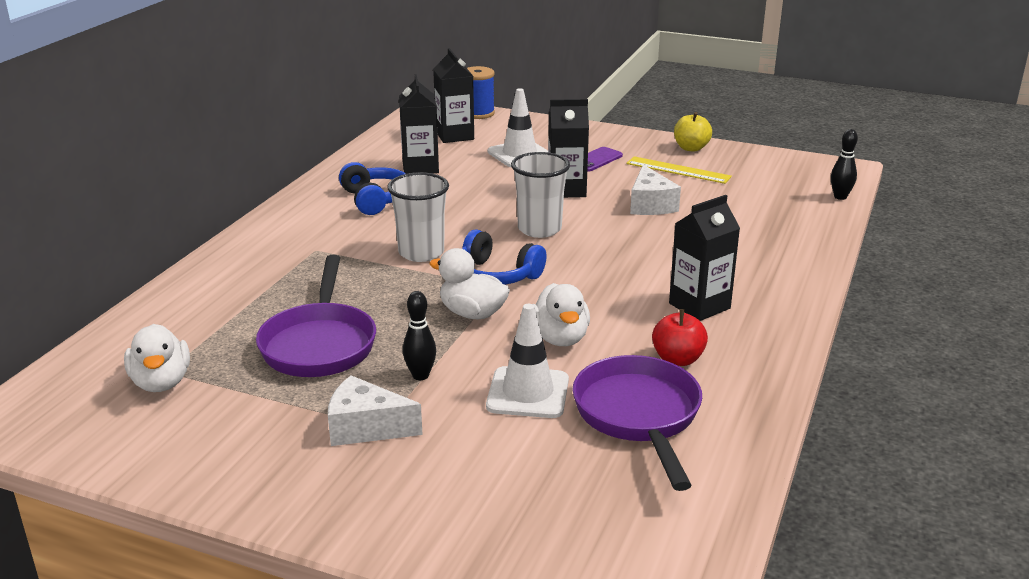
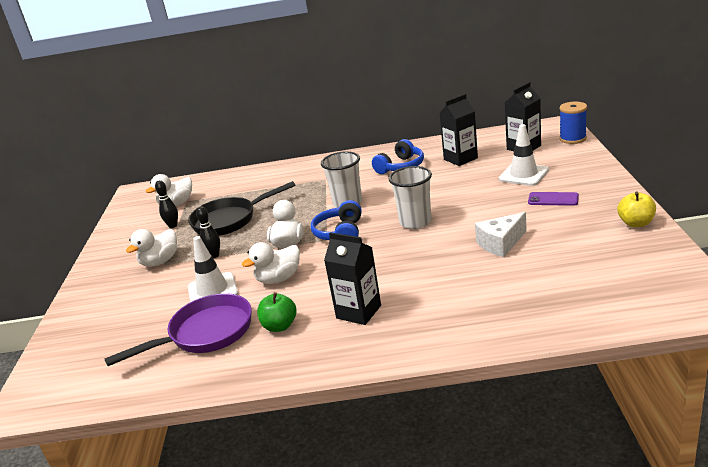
camera: 70 degrees right, 0 degrees up
purple pan [256,255,376,377] -> black pan [188,181,295,236]
white cheese [328,376,423,446] -> white duck [126,229,177,267]
black carton [548,99,589,198] -> none
yellow ruler [626,156,732,184] -> none
red apple [652,309,708,366] -> green apple [257,292,297,332]
black bowling pin [831,129,858,200] -> black bowling pin moved to [155,180,178,228]

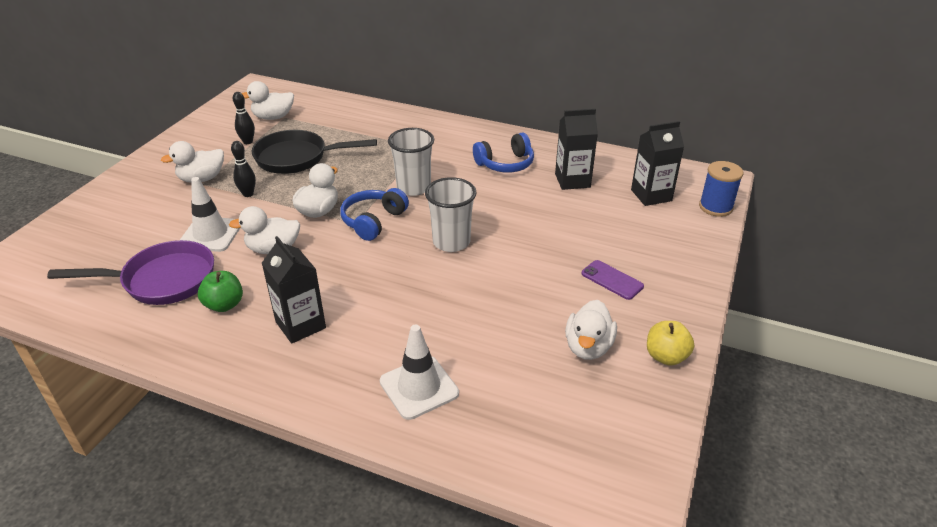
camera: 20 degrees right, 10 degrees up
white cheese [475,212,527,257] -> none
white traffic cone [499,124,549,186] -> white traffic cone moved to [380,324,459,420]
none -> white duck [565,300,617,360]

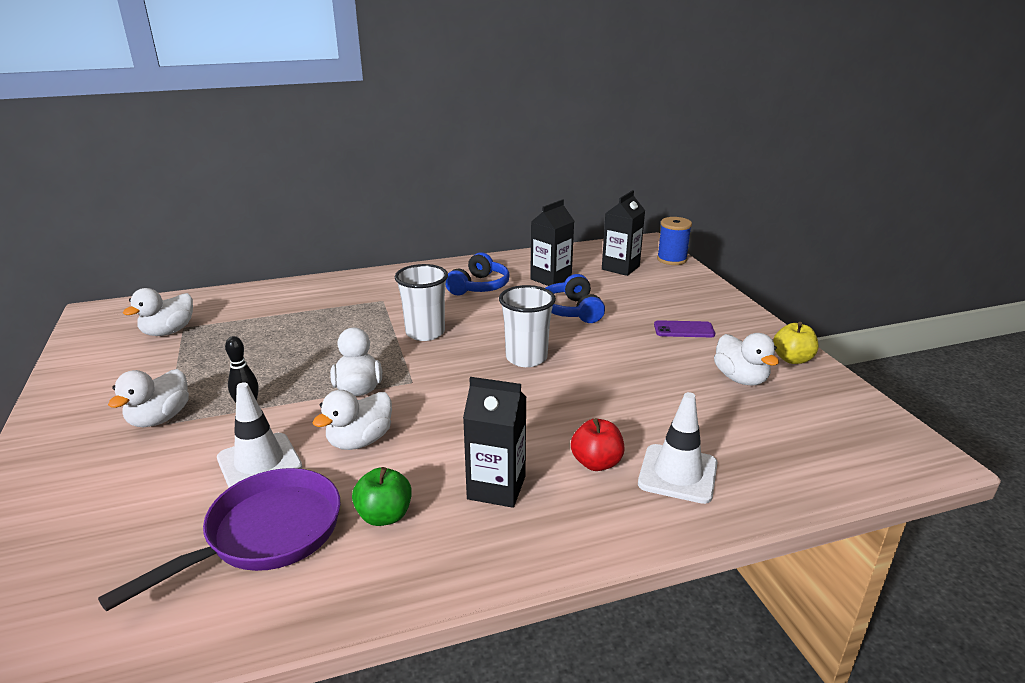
camera: 40 degrees left, 10 degrees down
black bowling pin [233,92,255,144] -> none
black pan [252,130,377,174] -> none
blue headphones [340,188,409,241] -> blue headphones moved to [546,274,605,323]
none -> red apple [571,418,624,471]

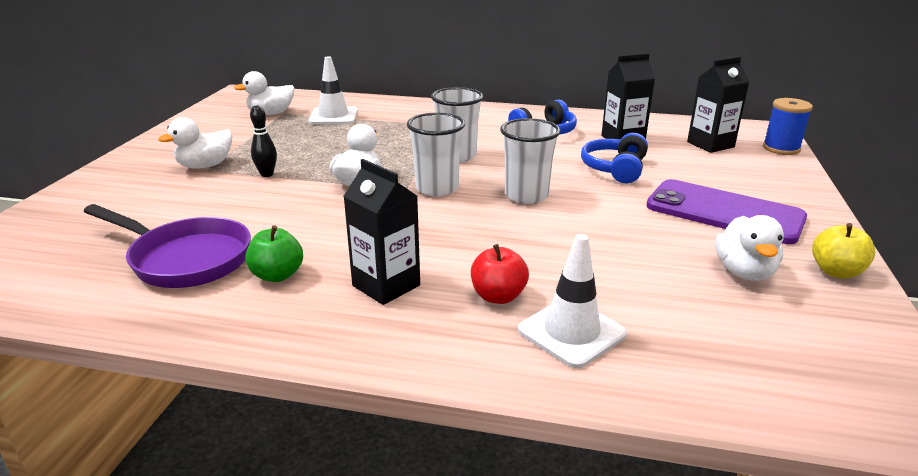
camera: 30 degrees right, 0 degrees up
purple pan [98,468,341,611] -> purple pan turned 45 degrees clockwise [84,204,251,288]
white traffic cone [217,382,302,488] -> white traffic cone moved to [308,56,358,125]
white duck [312,390,392,450] -> none
purple phone [654,320,715,337] -> purple phone [646,179,807,244], size x2.11
none -> white cup [407,113,465,197]

